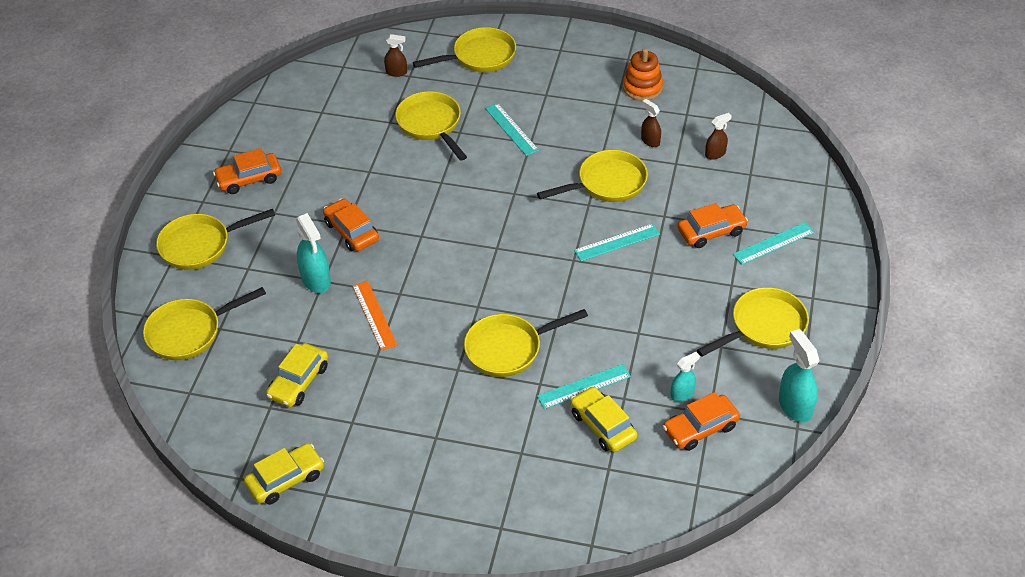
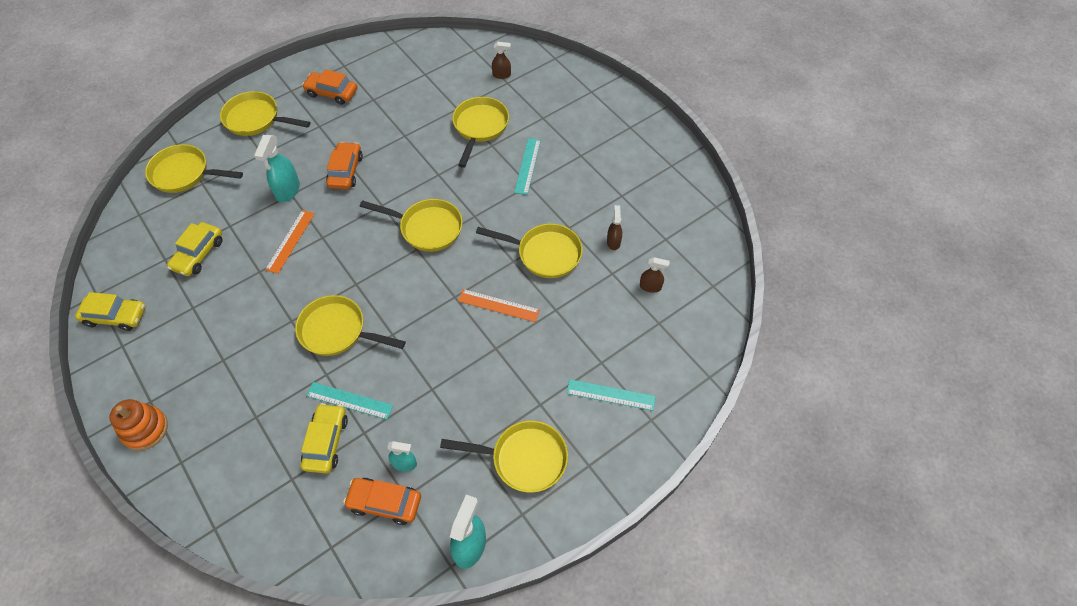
camera: 40 degrees right, 10 degrees up
yellow car [266,343,328,407] -> yellow car turned 45 degrees counterclockwise [167,222,223,276]
brown spray bottle [384,34,407,77] -> brown spray bottle turned 45 degrees counterclockwise [492,42,511,79]
yellow pan [413,27,516,72] -> yellow pan moved to [360,199,463,252]
turquoise ruler [574,223,660,261] -> orange ruler [458,289,540,322]
orange stacking toy [623,48,663,101] -> orange stacking toy moved to [109,399,168,451]
orange car [678,203,748,248] -> none

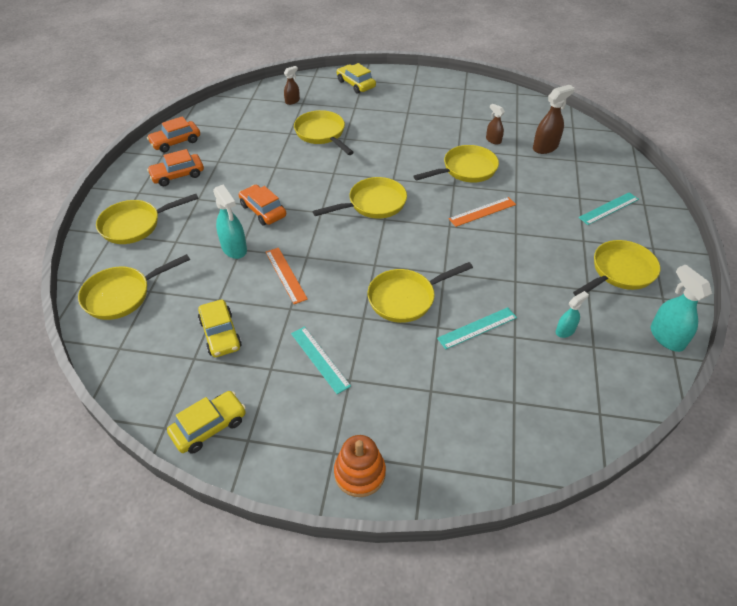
camera: 45 degrees left, 10 degrees down
yellow car [301,403,348,474] -> yellow car moved to [337,63,376,93]
orange car [343,478,421,525] -> orange car moved to [147,116,200,152]
turquoise ruler [514,138,541,195] -> turquoise ruler moved to [291,327,351,394]
brown spray bottle [640,257,670,293] -> brown spray bottle [533,85,575,154], size x1.68

